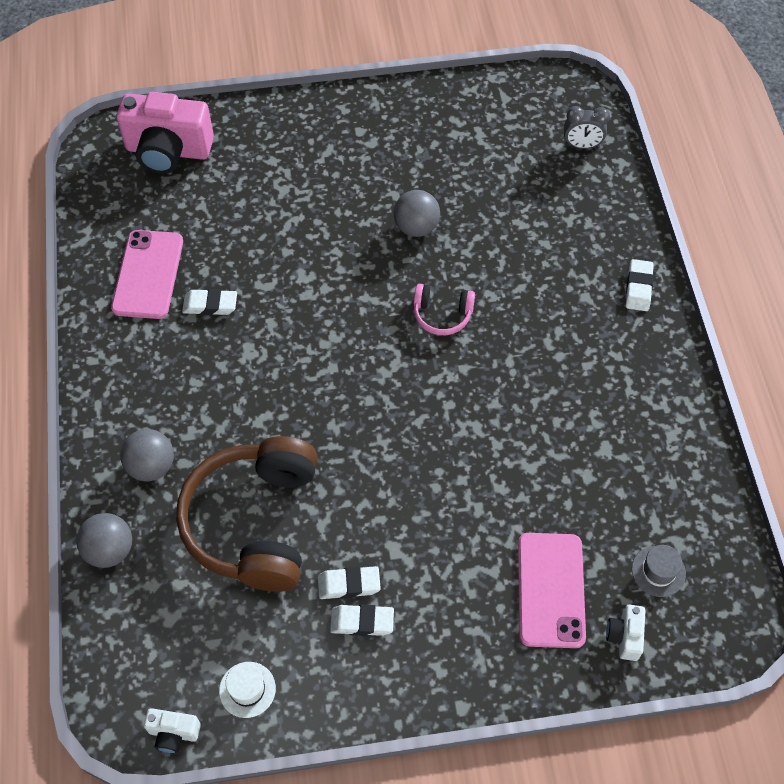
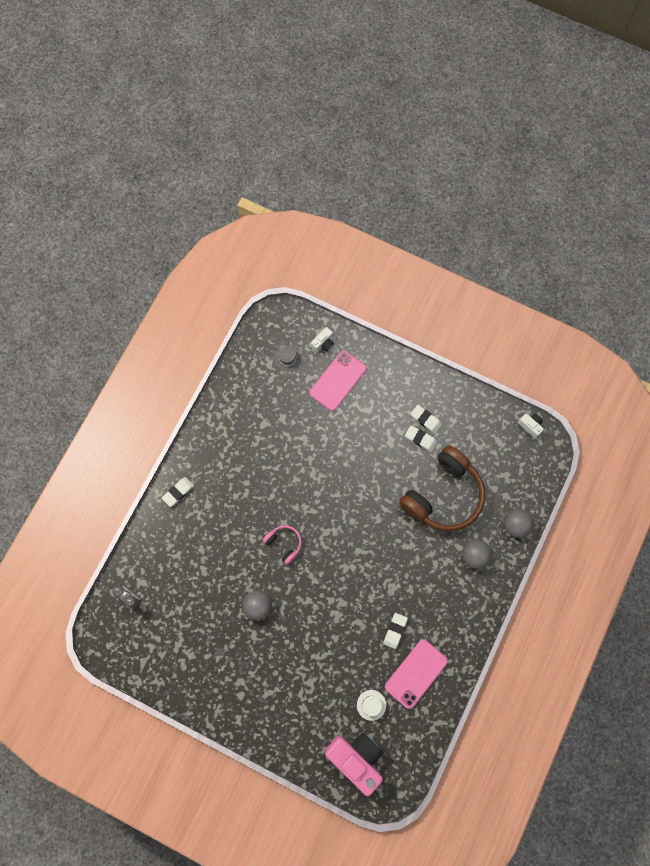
camera: 145 degrees left, 15 degrees up
white eraser [182,289,237,315] -> white eraser turned 75 degrees clockwise [383,613,408,649]
white hat [219,662,276,718] -> white hat moved to [357,690,386,721]

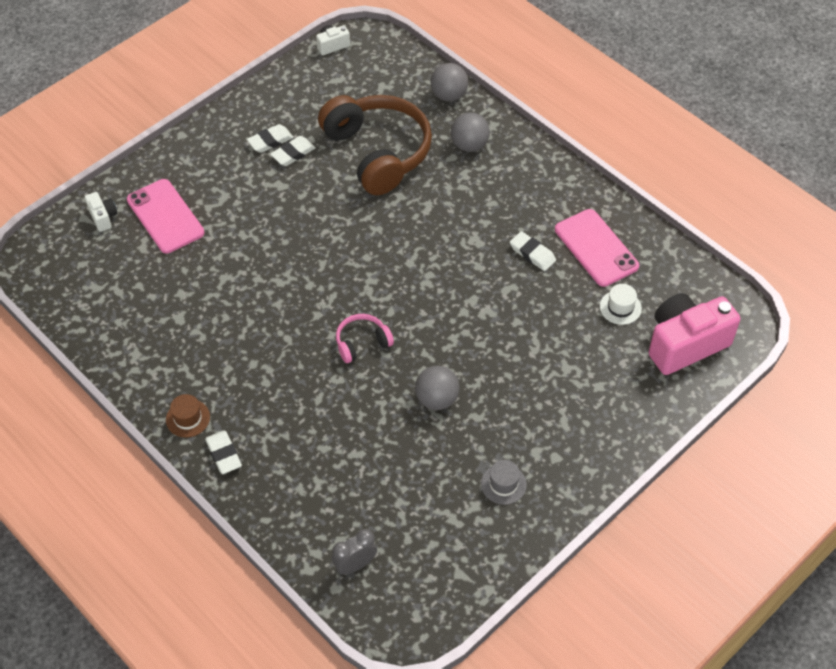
camera: 70 degrees left, 20 degrees down
grey hat [274,346,301,371] -> grey hat moved to [481,460,527,505]
none -> brown hat [166,394,210,438]

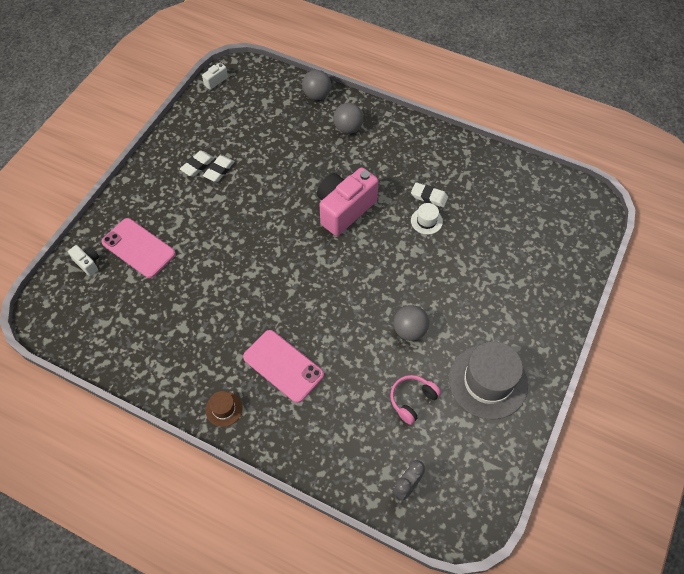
camera: 20 degrees left, 5 degrees up
white eraser [205,431,242,474] -> none
brown headphones [318,95,432,195] -> none
pink headphones [336,314,394,363] -> pink headphones moved to [390,375,441,425]
grey hat [481,460,527,505] -> grey hat [449,342,528,419], size x2.18
pink phone [555,209,639,287] -> pink phone moved to [243,330,324,403]
white hat [600,284,642,325] -> white hat moved to [411,203,443,235]
pink camera [648,293,740,375] -> pink camera moved to [317,167,379,236]

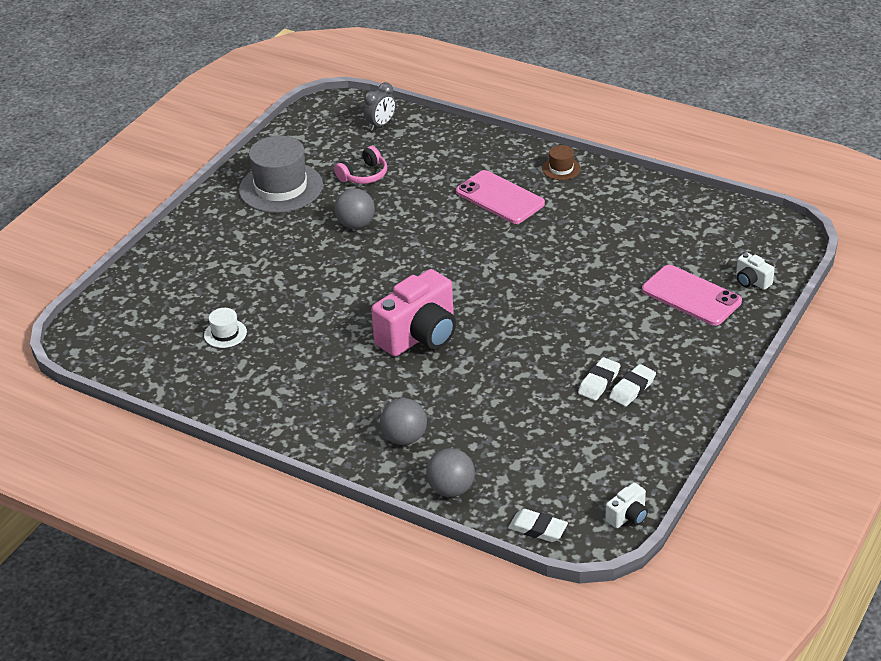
camera: 175 degrees left, 20 degrees down
white eraser [411,182,448,208] -> white eraser moved to [508,509,568,542]
white hat [411,203,443,235] -> white hat moved to [204,308,247,348]

